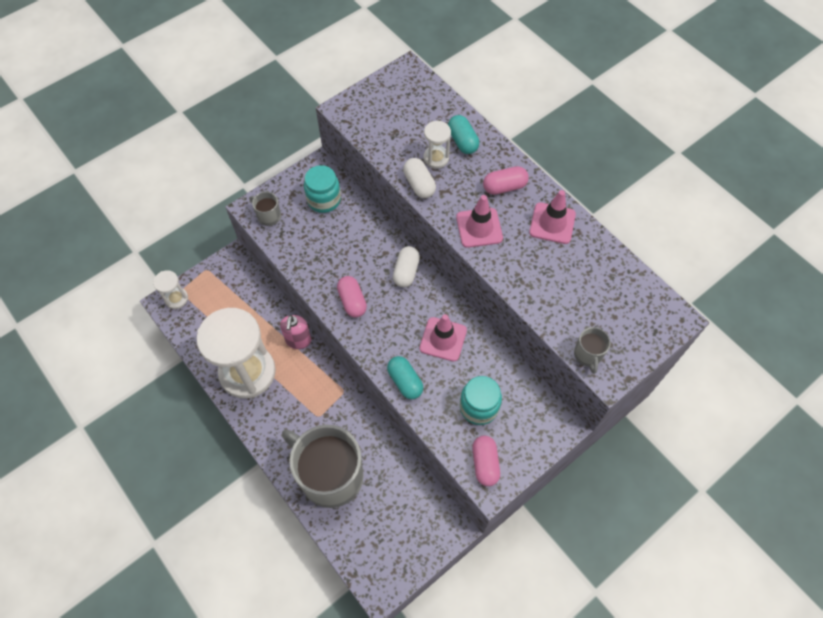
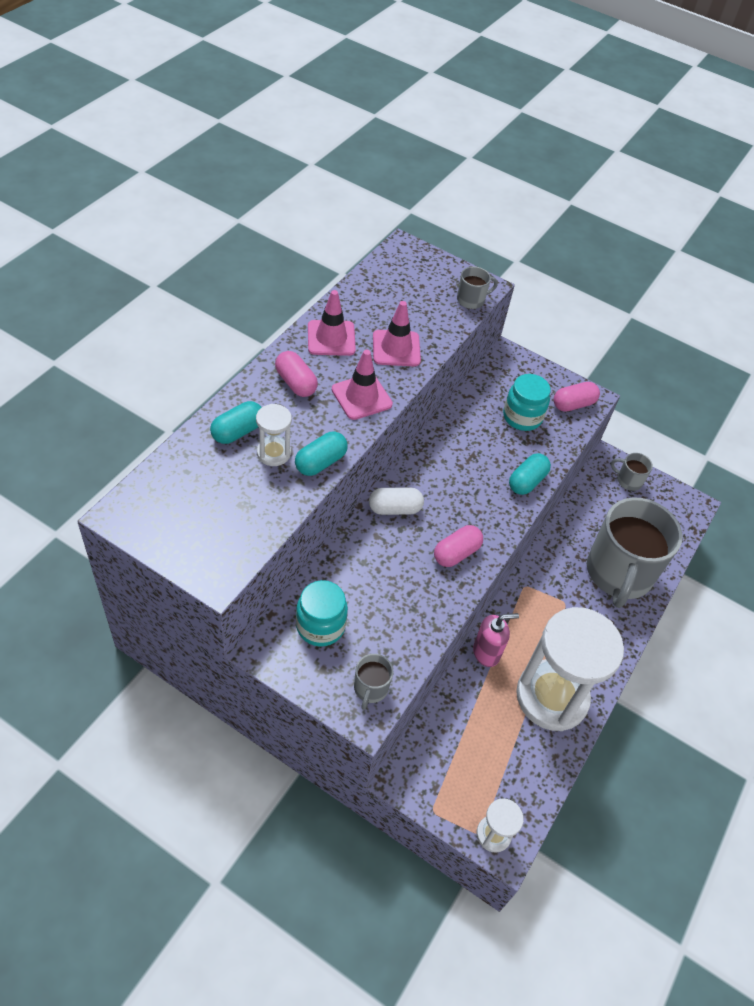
camera: 115 degrees left, 10 degrees down
white capsule [403,158,436,198] -> turquoise capsule [295,432,348,476]
pink traffic cone [420,314,467,362] -> pink traffic cone moved to [373,301,421,366]
none -> grey mug [611,453,653,491]

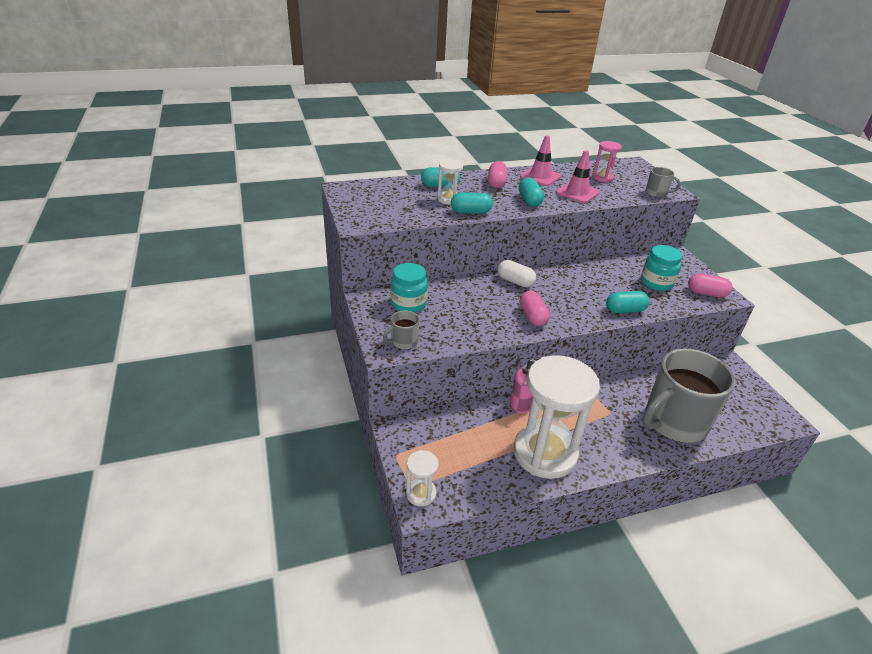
camera: 45 degrees right, 15 degrees down
pink traffic cone [332,350,393,420] -> turquoise capsule [519,178,544,207]
pink capsule [434,525,483,567] -> pink capsule turned 75 degrees clockwise [520,291,550,326]
grey mug [611,453,653,491] -> none
none -> pink hourglass [592,141,622,182]

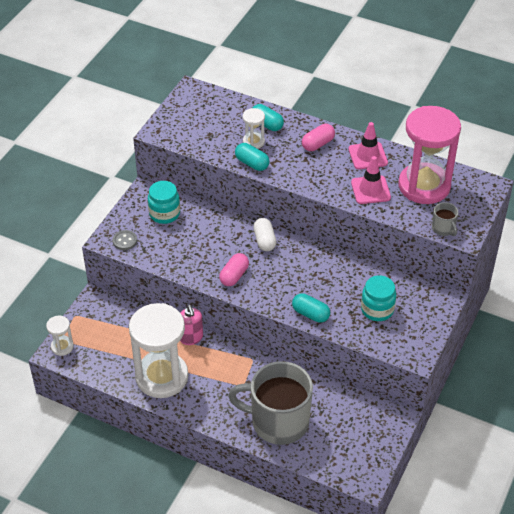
camera: 45 degrees right, 10 degrees up
grey mug [383,310,420,349] -> grey button [113,230,137,250]
turquoise capsule [519,178,544,207] -> none
pink hourglass [592,141,622,182] -> pink hourglass [399,106,461,204], size x2.28
pink capsule [688,273,733,298] -> none

